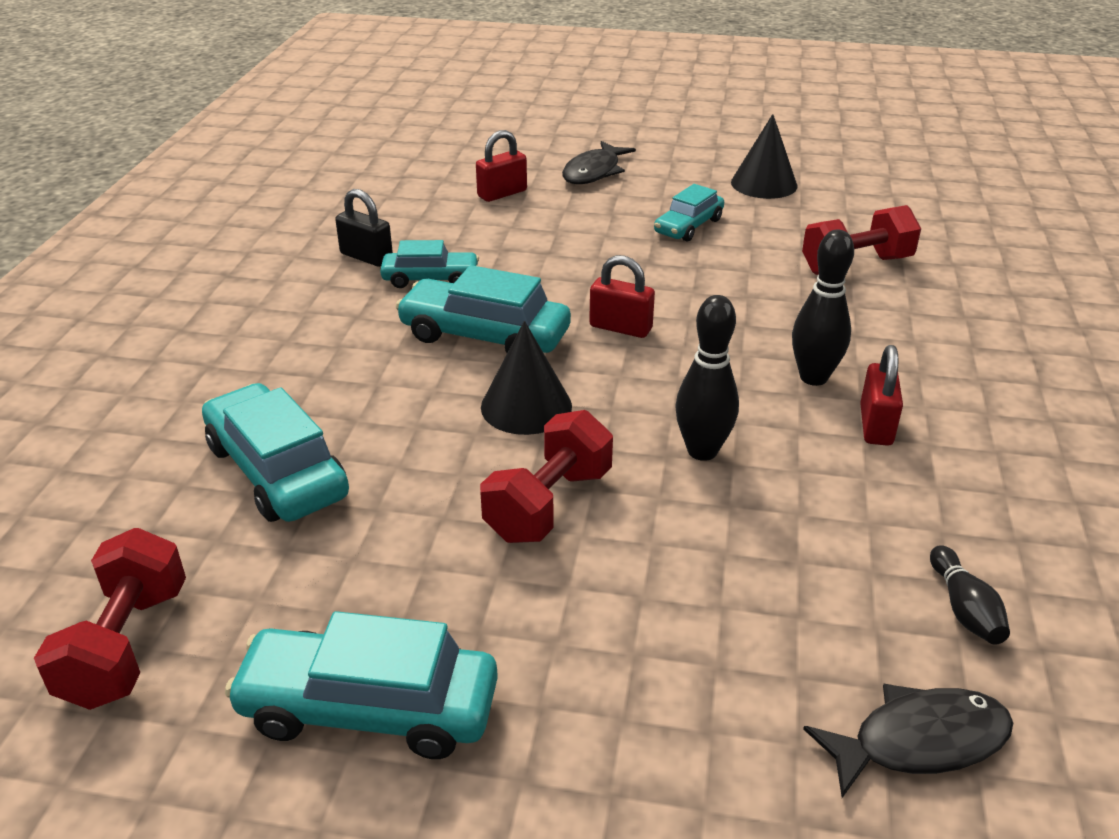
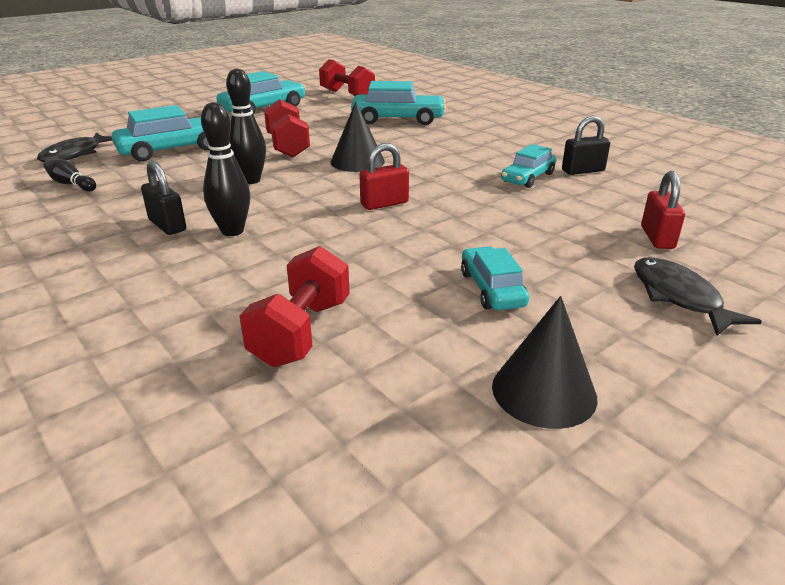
camera: 130 degrees right, 5 degrees down
turquoise car [395,265,571,353] -> turquoise car moved to [112,105,210,162]
red padlock [860,345,903,446] -> black padlock [141,161,186,235]

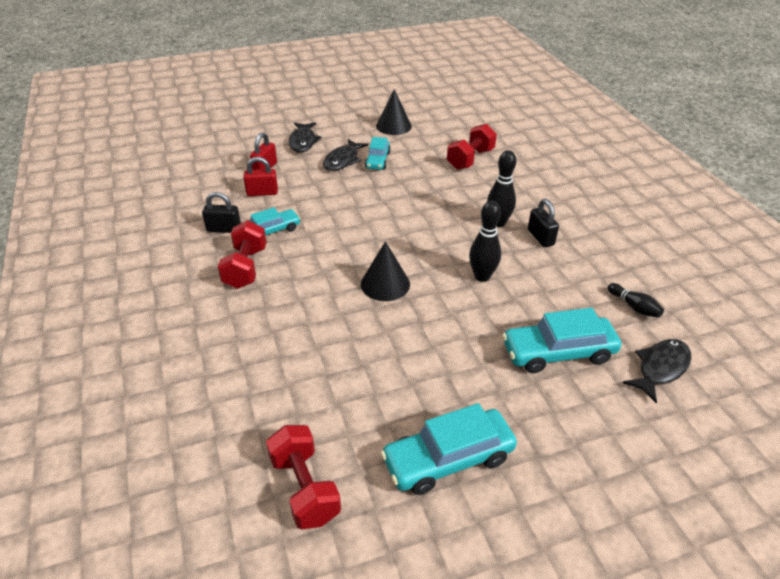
camera: 160 degrees left, 10 degrees up
red dumbbell [264,99,310,157] -> red dumbbell moved to [218,220,267,289]
turquoise car [351,81,446,125] -> none
red padlock [359,143,409,210] -> red padlock moved to [243,157,278,196]
none -> black fish [323,139,368,171]

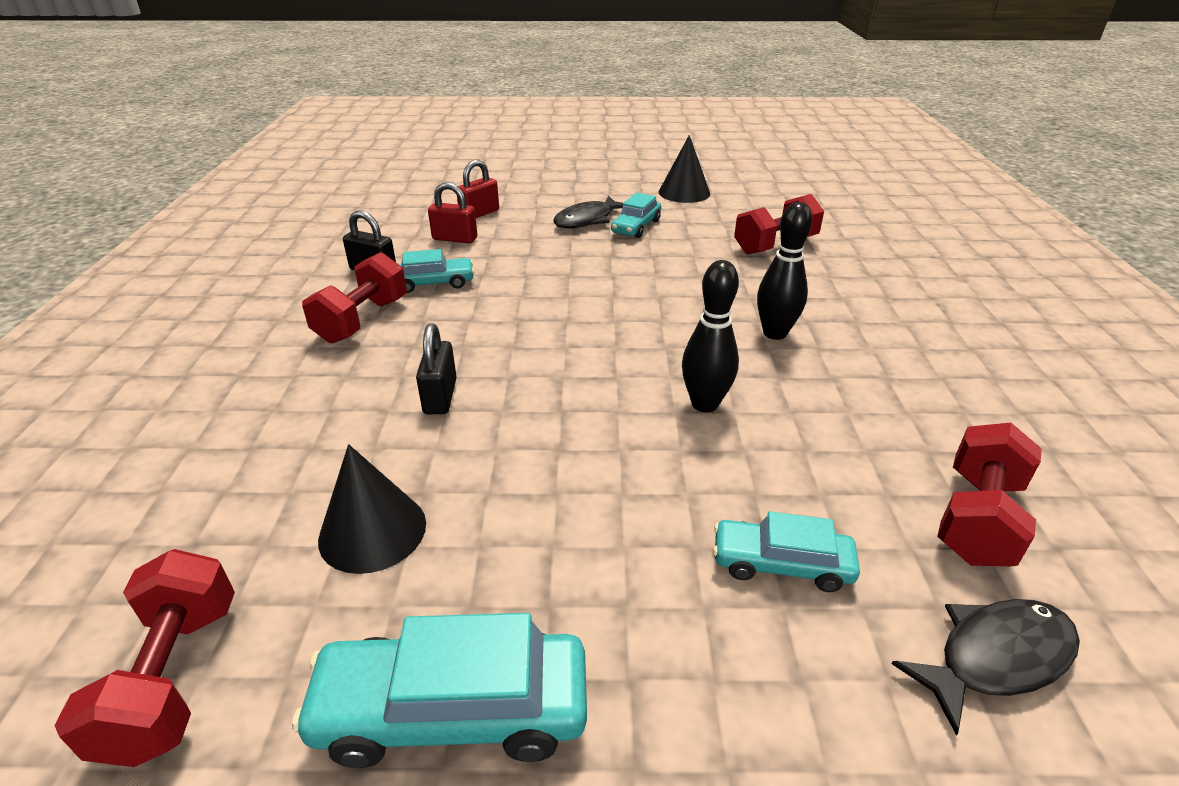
camera: 20 degrees right, 5 degrees down
black fish [289,122,322,152] -> none
black cone [361,241,410,301] -> black cone moved to [318,444,426,574]
turquoise car [502,308,621,373] -> turquoise car [713,511,860,592], size x0.62
black padlock [528,199,559,247] -> black padlock moved to [416,323,457,414]
black bowling pin [608,283,664,318] -> red dumbbell [937,423,1042,566]

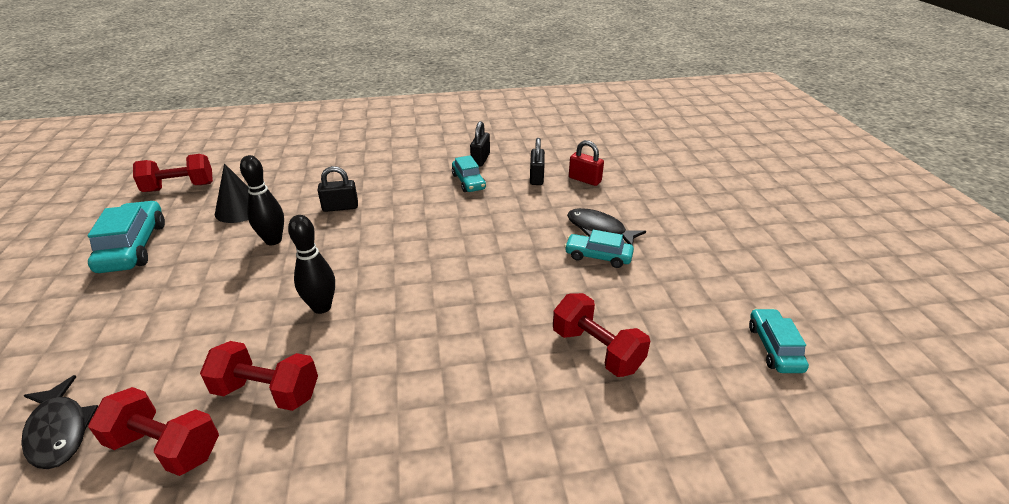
camera: 80 degrees right, 0 degrees up
red dumbbell [302,252,407,344] -> red dumbbell moved to [200,341,318,411]
red padlock [428,182,477,243] -> black padlock [530,138,545,185]
black cone [659,135,710,203] -> none
turquoise car [713,511,860,592] -> turquoise car moved to [749,309,809,373]
black bowling pin [757,202,812,340] -> black bowling pin moved to [240,155,284,245]

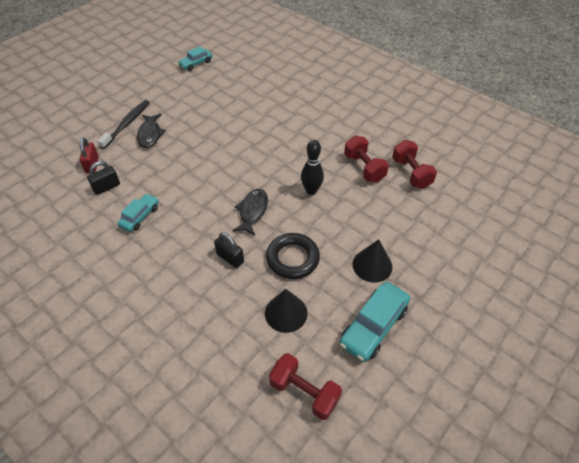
camera: 130 degrees left, 15 degrees up
black fish [21,375,98,469] -> black fish moved to [232,189,268,236]
black bowling pin [240,155,284,245] -> black ring [266,233,320,279]
black padlock [470,121,490,167] -> none
red dumbbell [553,293,650,377] -> none
turquoise car [564,230,634,268] -> none
none -> black toothbrush [97,100,150,149]
none -> black cone [353,239,392,283]

